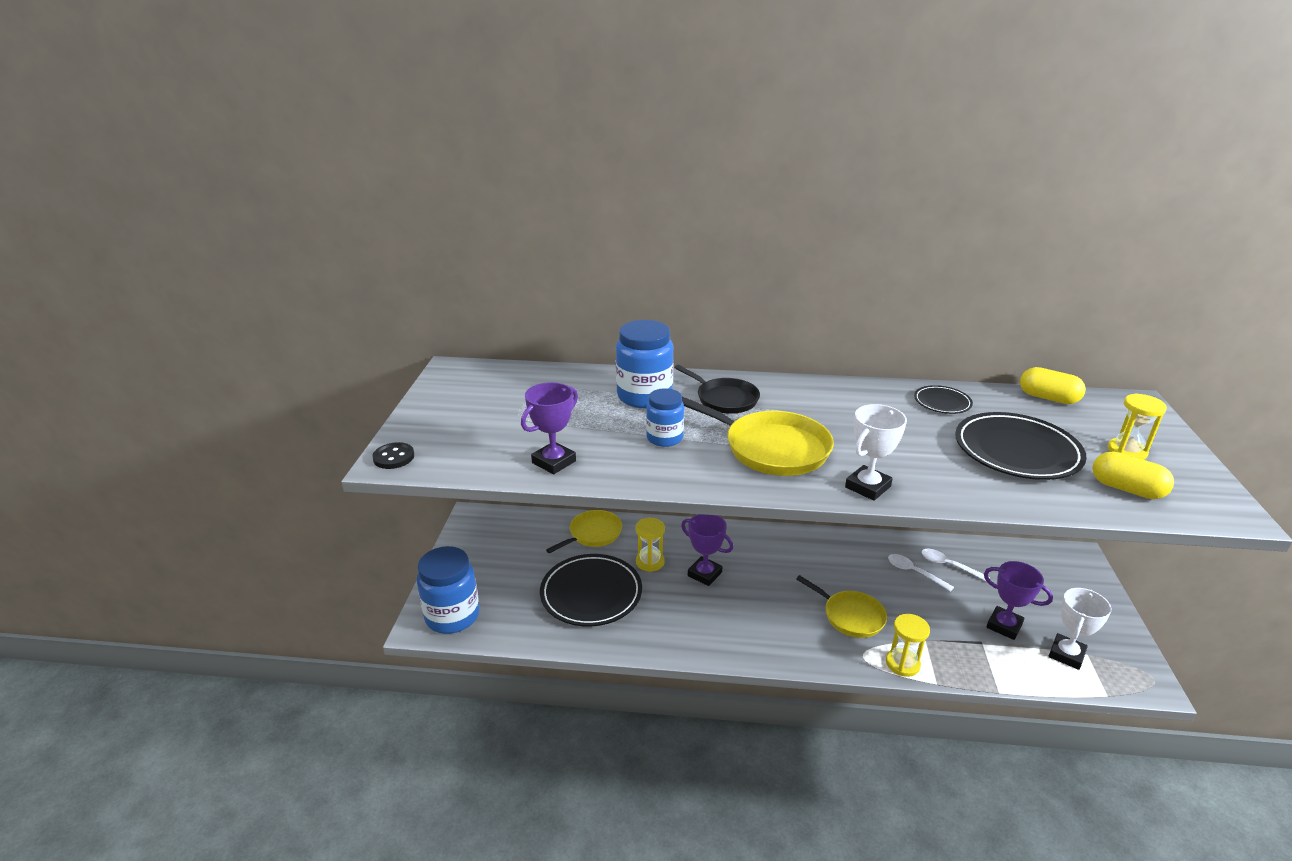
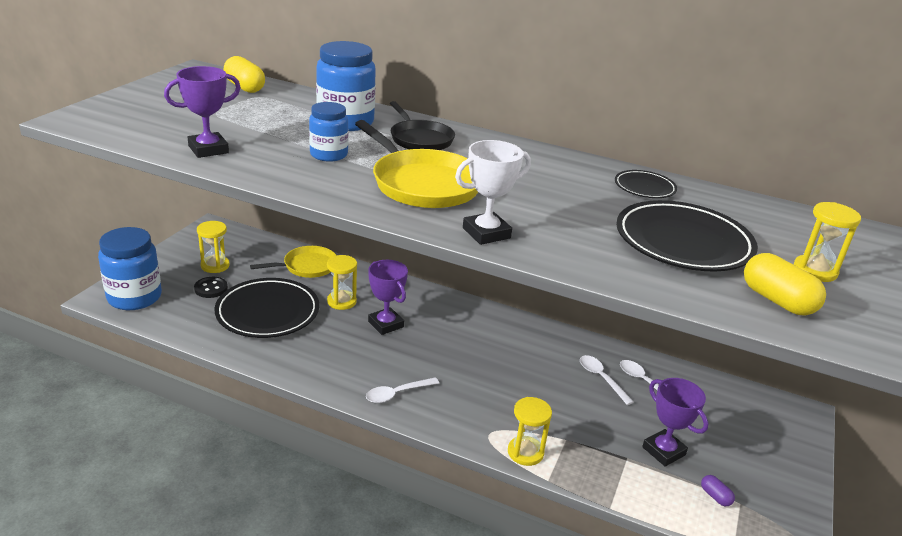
camera: 15 degrees right, 0 degrees up
black button [372,442,414,469] -> black button moved to [194,277,228,298]
yellow pan [796,575,887,638] -> none
yellow capsule [1020,367,1086,404] -> yellow capsule moved to [224,56,265,93]
white trophy [1049,588,1112,670] -> purple capsule [701,475,735,506]
none -> yellow hourglass [197,221,230,273]
none -> white spoon [366,377,439,403]

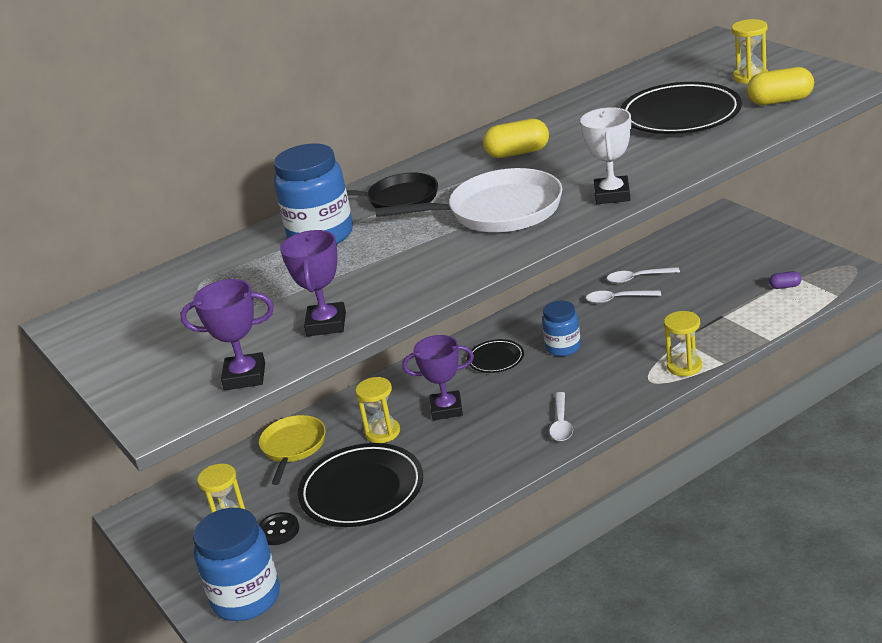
camera: 50 degrees left, 0 degrees up
yellow capsule [224,56,265,93] -> yellow capsule moved to [483,119,549,158]
blue jar [309,102,349,162] -> blue jar moved to [542,301,581,356]
yellow pan [355,120,478,208] -> white pan [375,168,562,232]
black plate [615,170,677,198] -> black plate moved to [467,339,524,373]
purple trophy [642,378,709,467] -> purple trophy moved to [180,279,274,390]

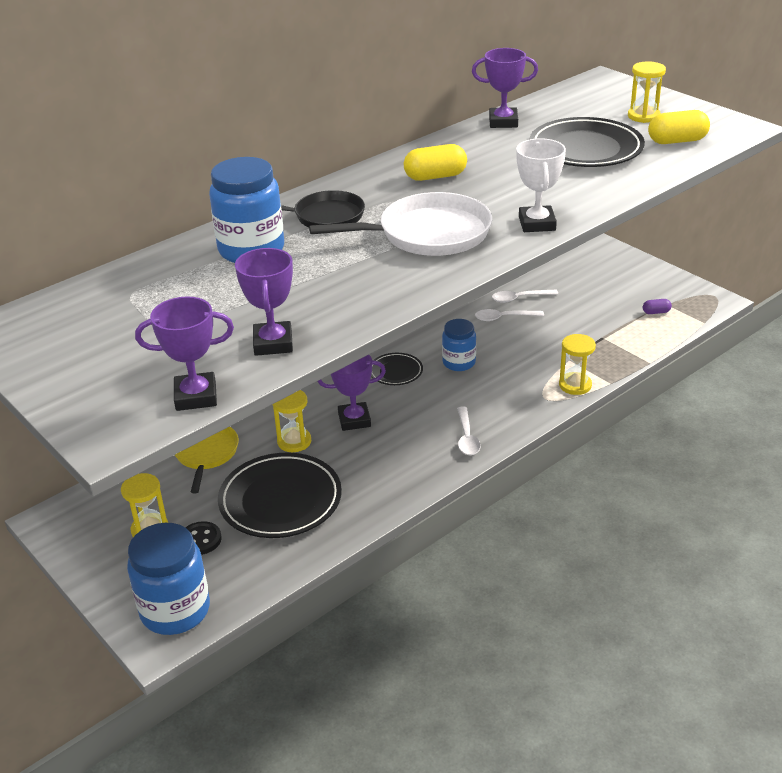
camera: 10 degrees left, 5 degrees up
none -> purple trophy [472,48,538,128]

